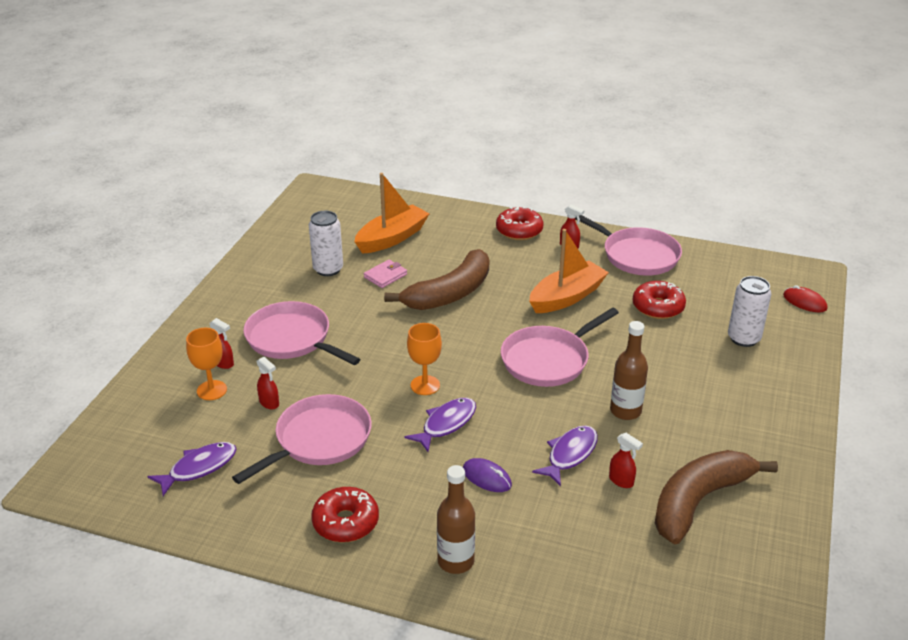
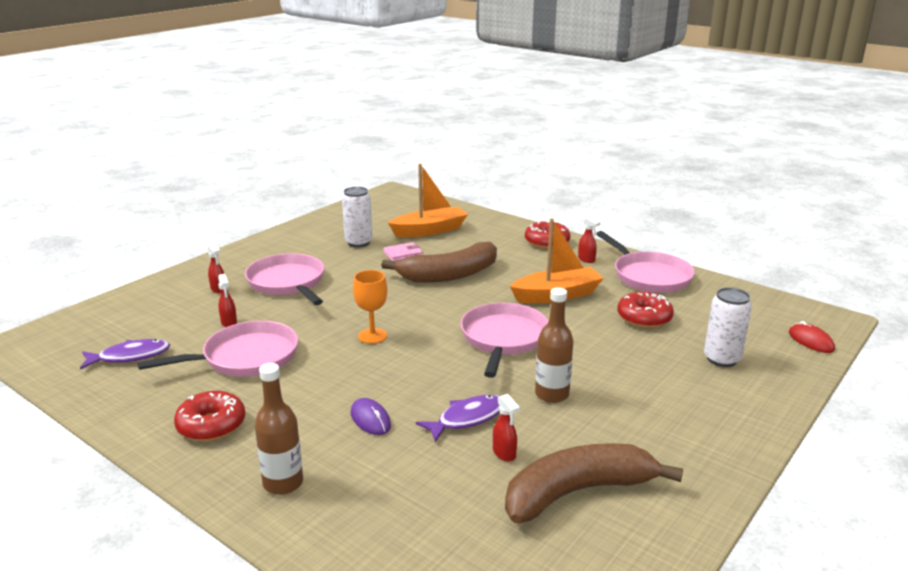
camera: 20 degrees right, 10 degrees down
orange goblet [186,328,227,400] -> none
purple fish [405,398,476,452] -> none
pink pan [501,307,619,387] -> pink pan turned 120 degrees clockwise [460,303,549,378]

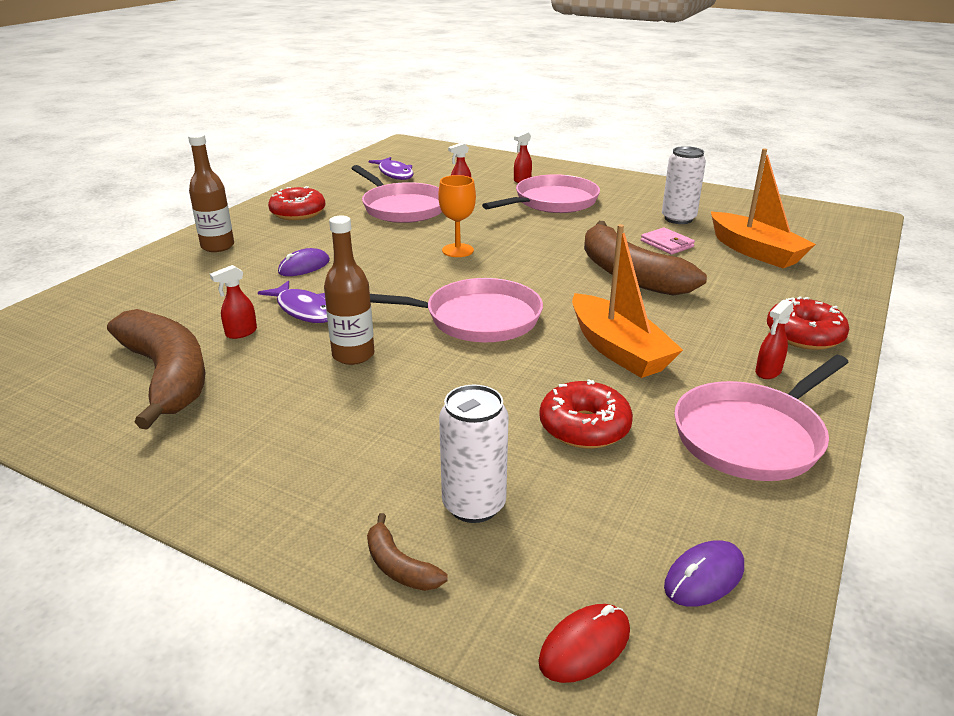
camera: 80 degrees right, 5 degrees up
none -> brown banana [367,513,448,591]
none -> purple mouse [664,540,744,607]

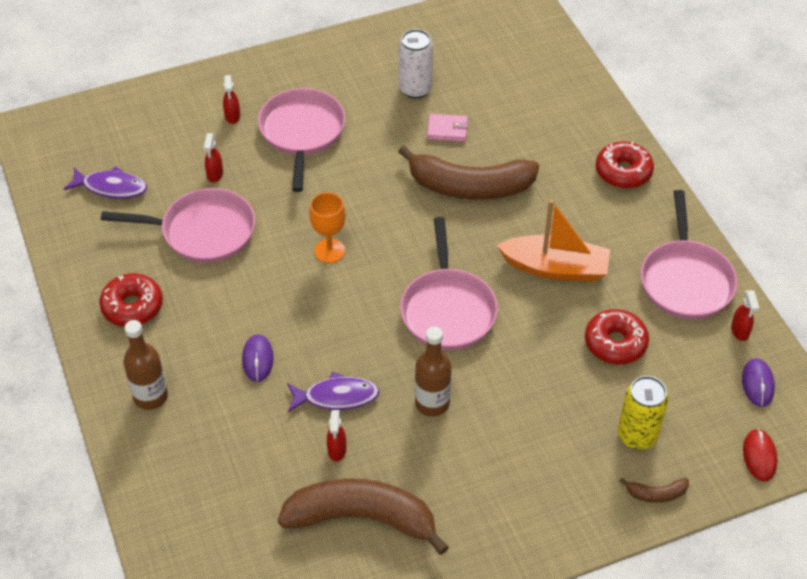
camera: 50 degrees left, 20 degrees up
pink pan [370,278,543,342] -> pink pan turned 135 degrees clockwise [400,217,498,350]
white can [439,385,509,523] -> yellow can [618,376,668,450]
orange boat [711,148,816,268] -> none
red spray bottle [755,300,794,379] -> red spray bottle moved to [731,290,759,341]

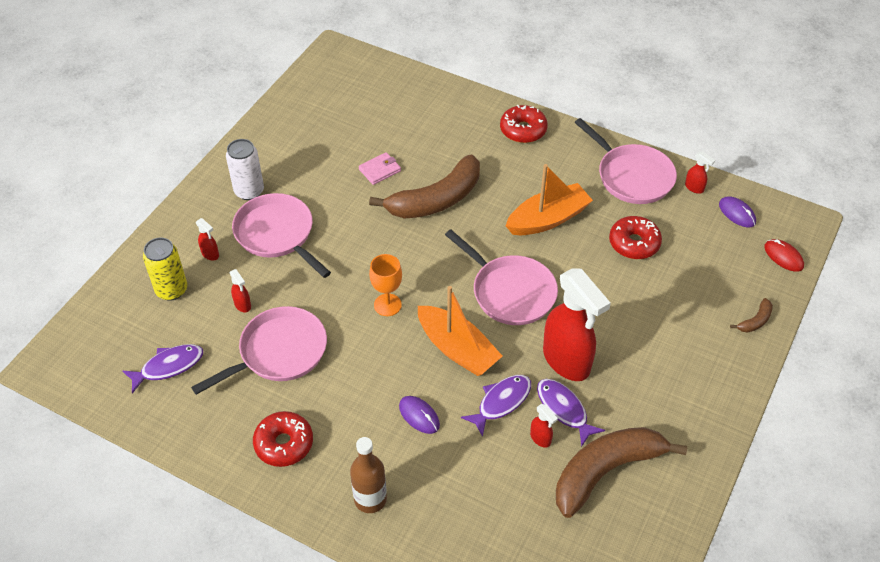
camera: 40 degrees left, 0 degrees up
white can [399,29,433,99] -> white can moved to [226,139,264,200]
brown bottle [415,327,451,417] -> red spray bottle [543,268,611,381]
yellow can [618,376,668,450] -> yellow can moved to [143,237,187,301]
none -> orange boat [418,286,502,376]
none -> purple fish [537,379,605,447]

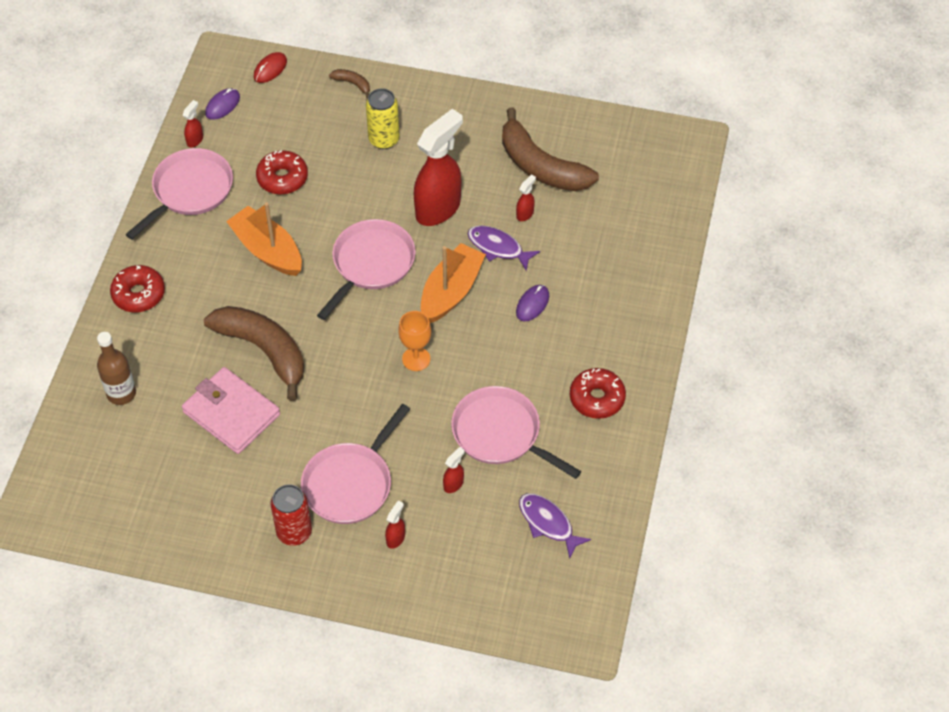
camera: 105 degrees left, 5 degrees up
yellow can [143,237,187,301] -> yellow can moved to [366,88,400,149]
white can [226,139,264,200] -> red can [271,484,312,546]
brown bottle [350,437,387,513] -> brown bottle moved to [97,332,136,405]
pink wallet [359,152,401,185] -> pink wallet [182,367,280,454], size x2.00
purple fish [537,379,605,447] -> none

